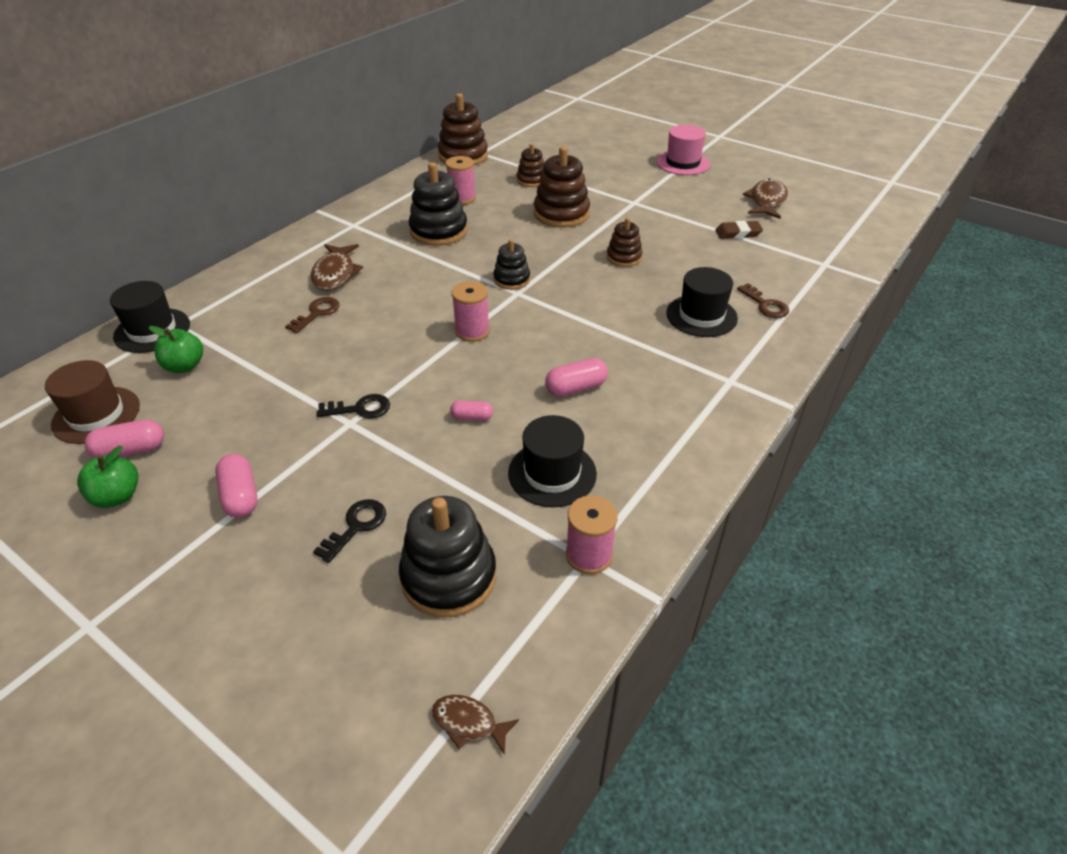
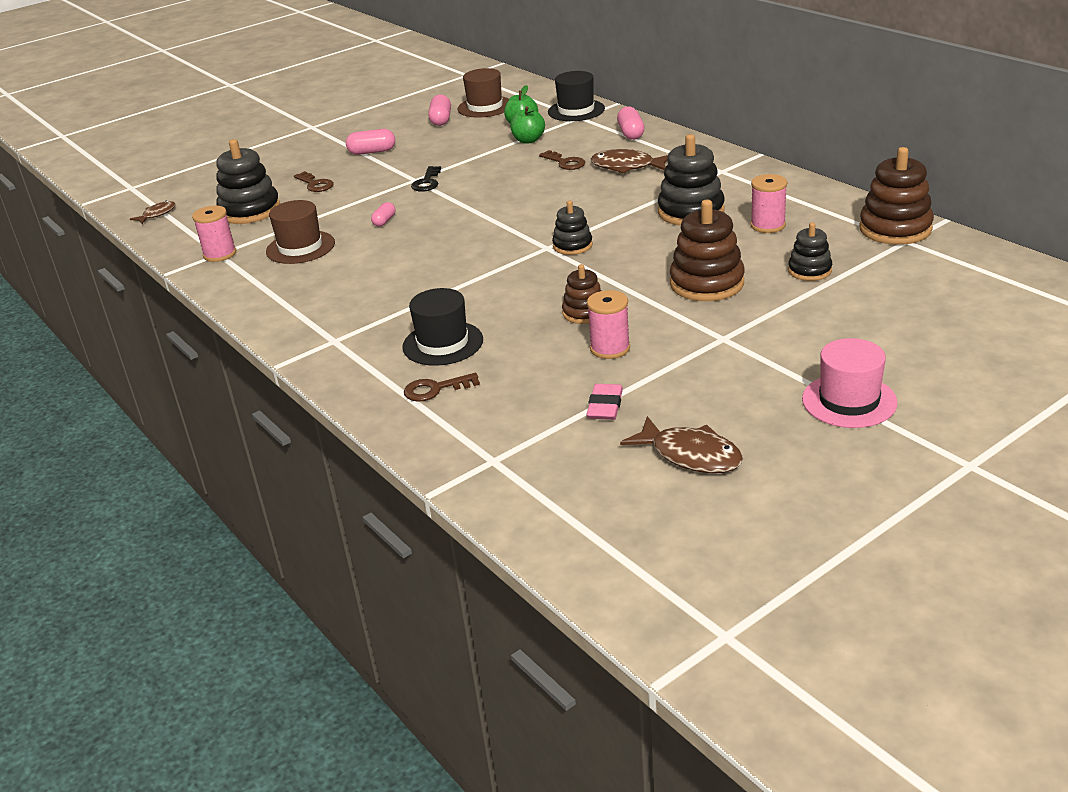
camera: 110 degrees right, 10 degrees down
green apple [77,446,138,508] -> green apple moved to [510,106,545,143]
black key [313,499,386,563] -> brown key [294,171,334,192]
pink spool [452,281,490,342] -> pink spool moved to [587,290,630,359]
black hat [508,415,597,507] -> brown hat [266,200,335,264]
brown stacking toy [517,143,544,187] -> black stacking toy [788,223,832,281]
pink capsule [545,358,608,397] -> pink capsule moved to [617,107,644,140]
brown eraser [715,221,763,239] -> pink eraser [586,384,623,420]

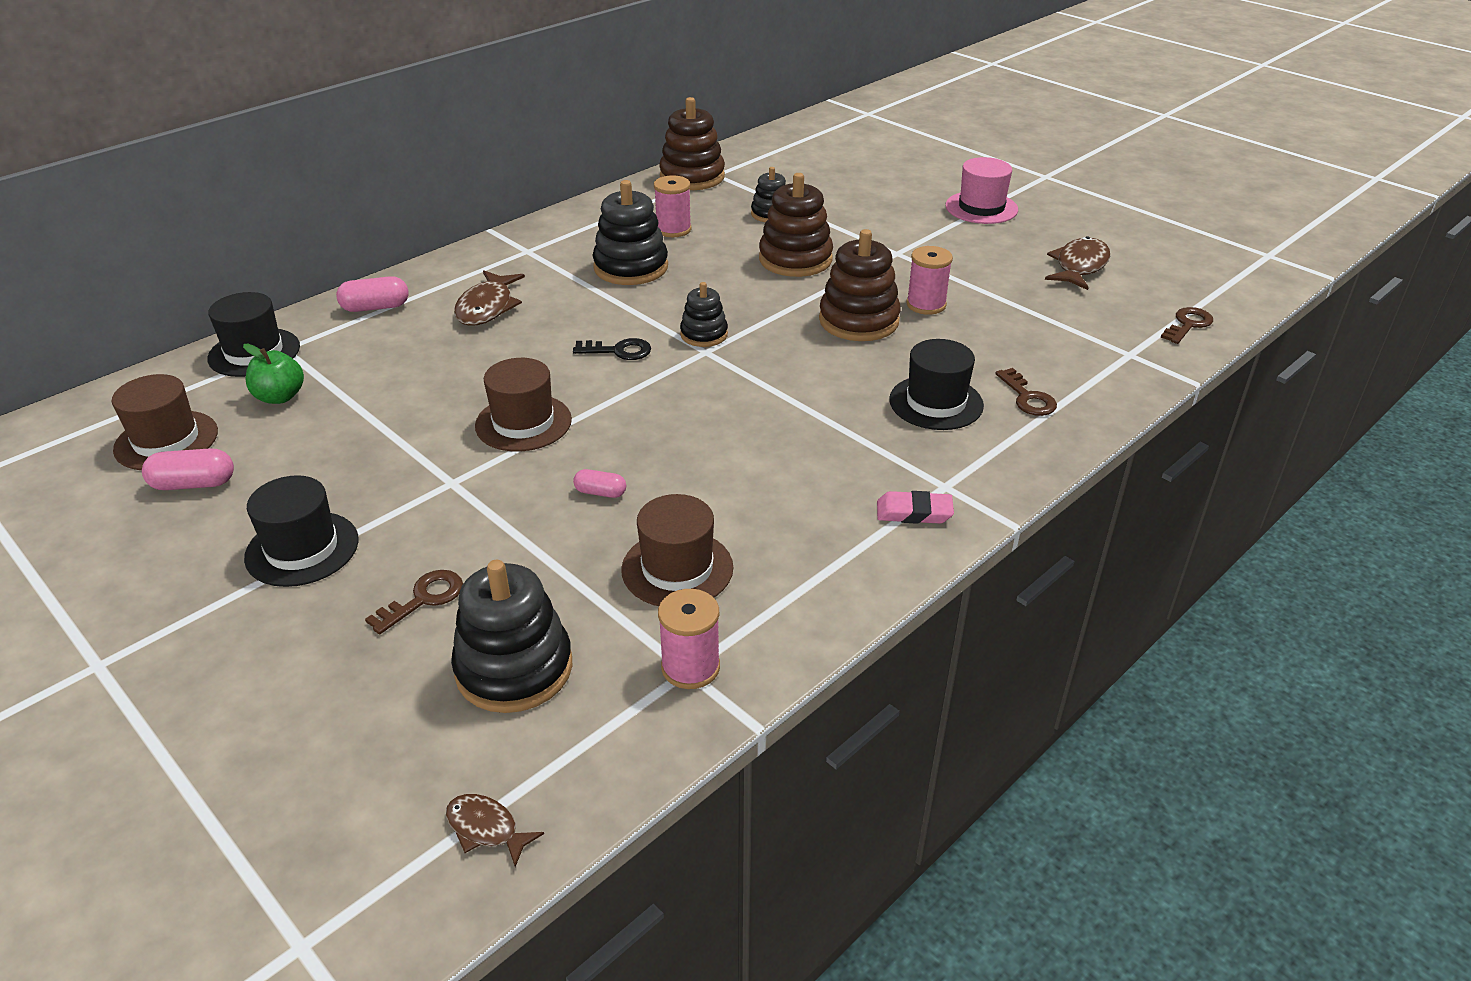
camera: 100 degrees left, 5 degrees up
pink capsule [346,129,395,155] -> black hat [244,475,359,587]
black key [411,166,441,192] -> black key moved to [573,338,651,360]
green apple [510,106,545,143] -> none
brown key [539,150,586,170] -> brown key moved to [1161,307,1213,344]
brown stacking toy [562,264,601,324] -> brown stacking toy [819,229,901,341], size x1.72
pink eraser [586,384,623,420] -> pink eraser moved to [877,491,954,524]
none -> brown hat [475,358,572,452]

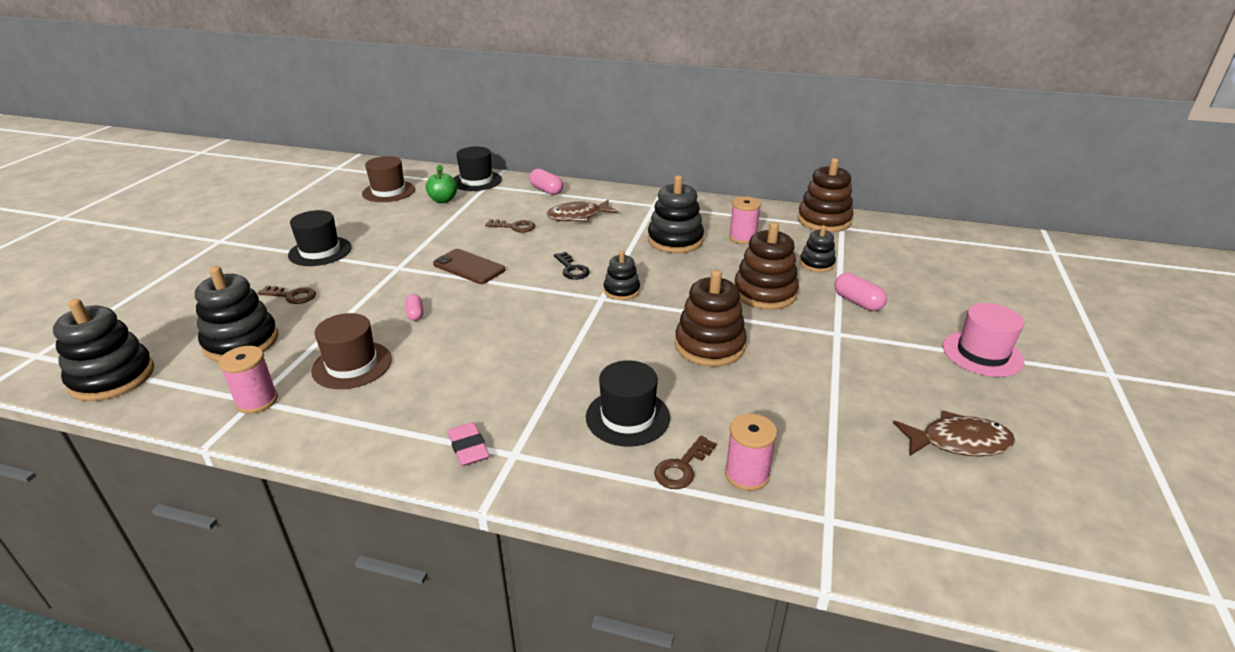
camera: 60 degrees right, 5 degrees down
pink capsule [142,448,234,490] -> pink capsule moved to [835,273,887,311]
brown fish [446,794,544,867] -> black stacking toy [53,299,154,401]
brown hat [475,358,572,452] -> brown phone [433,249,505,284]
pink spool [906,246,953,315] -> pink spool moved to [725,414,777,491]
brown key [1161,307,1213,344] -> brown key moved to [485,219,535,233]

